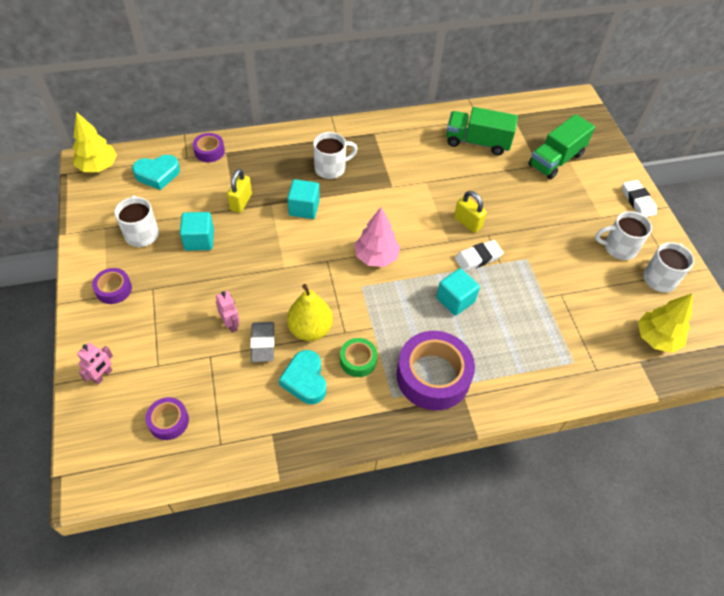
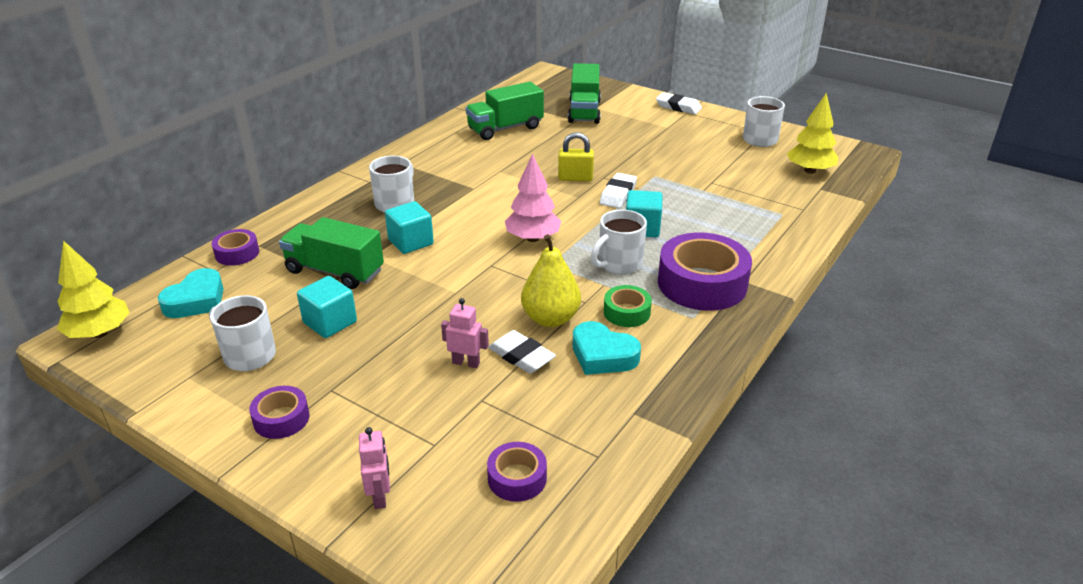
camera: 40 degrees left, 20 degrees down
yellow padlock [227,169,252,213] -> green truck [279,217,384,289]
grey eraser [250,322,275,362] -> white eraser [488,330,556,374]
white mug [595,211,652,260] -> white mug moved to [591,209,647,274]

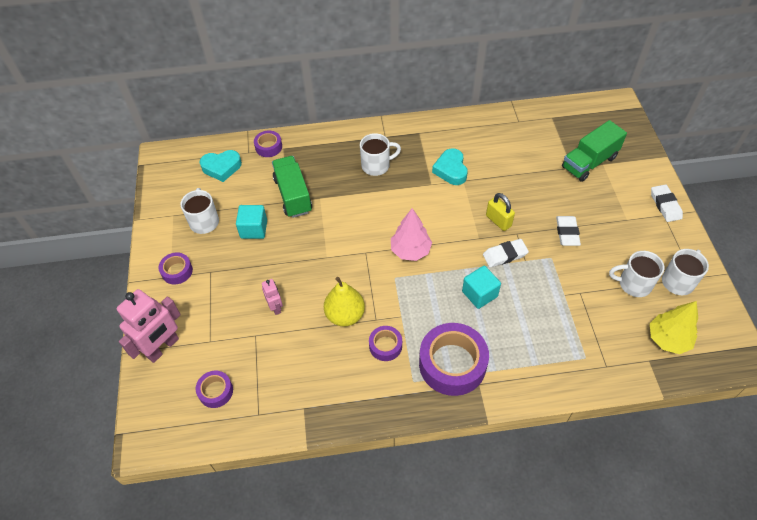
camera: 50 degrees right, 20 degrees up
yellow tree [57,240,130,338] -> none
pink robot [359,427,390,509] -> pink robot [117,289,181,363], size x1.98
turquoise cube [385,201,434,254] -> none
green truck [466,82,544,140] -> none
white eraser [488,330,556,374] -> white eraser moved to [556,216,581,246]
turquoise heart [573,321,641,375] -> turquoise heart moved to [432,149,468,185]
white mug [591,209,647,274] -> white mug moved to [609,251,664,297]
green tape [604,285,652,327] -> purple tape [369,326,402,361]

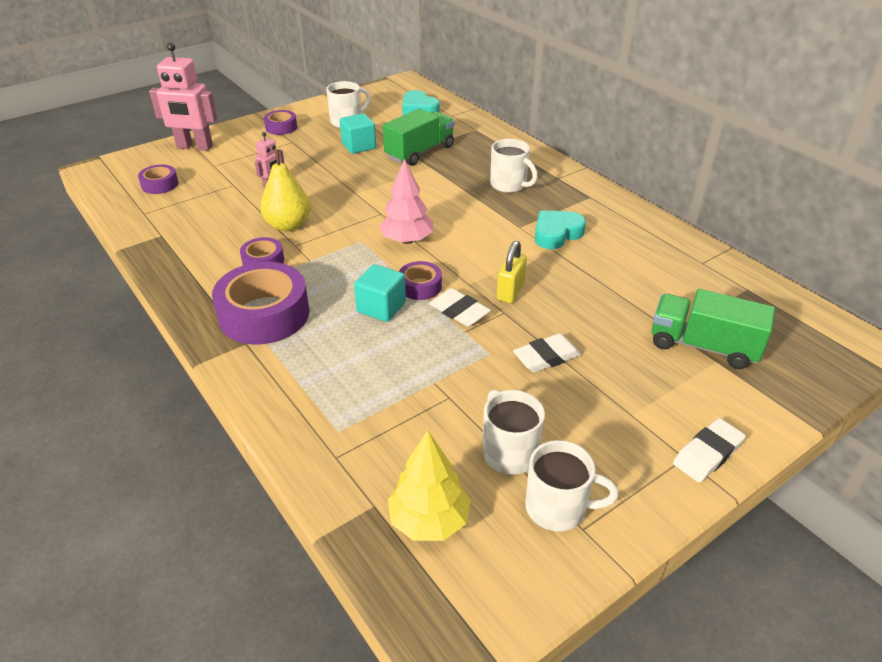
camera: 60 degrees right, 15 degrees down
purple tape [254,131,282,157] -> purple tape moved to [399,261,442,300]

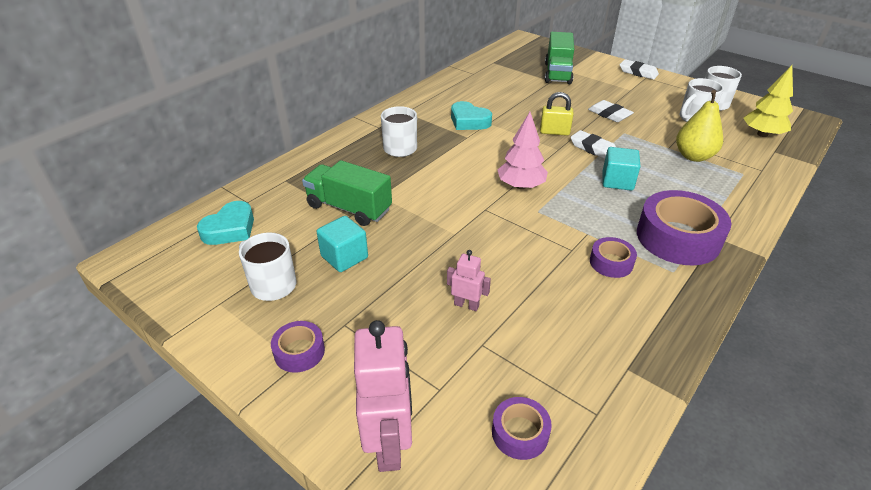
camera: 105 degrees left, 0 degrees up
yellow pear [260,150,310,231] -> yellow pear moved to [676,90,723,162]
purple tape [399,261,442,300] -> none
white eraser [429,288,491,326] -> white eraser turned 75 degrees counterclockwise [570,130,616,159]

